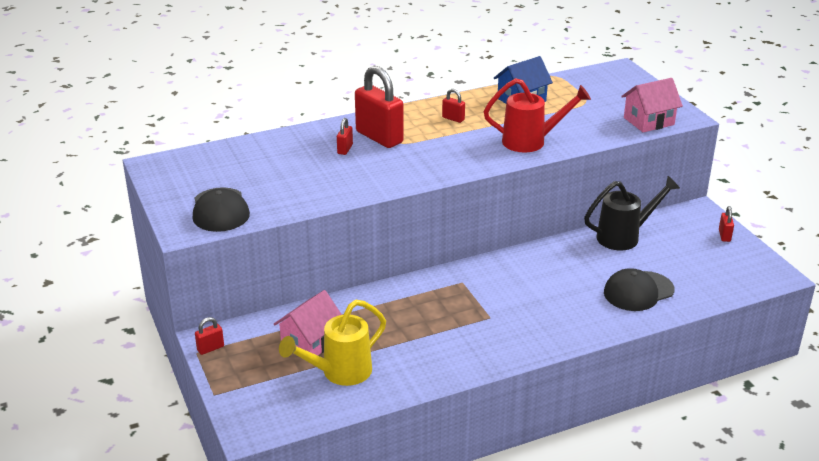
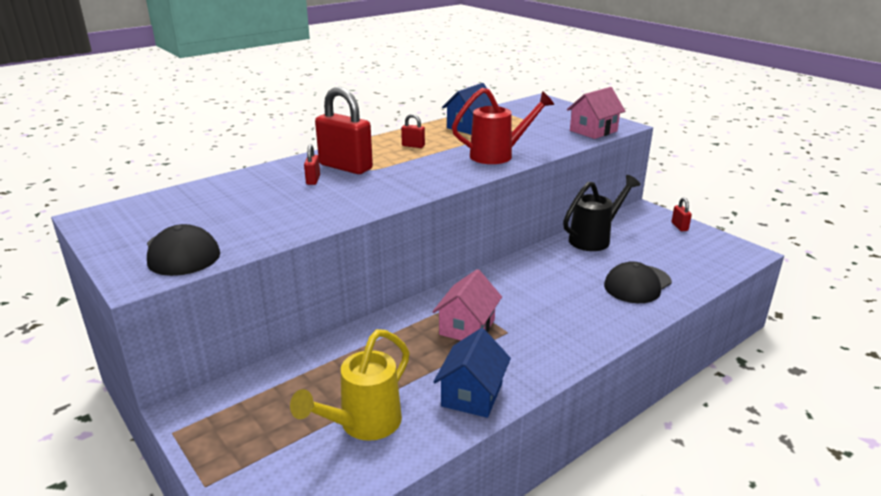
camera: 15 degrees left, 5 degrees down
red padlock [195,317,224,355] -> none
pink house [274,290,342,355] -> pink house moved to [432,269,502,340]
none -> blue house [433,328,511,418]

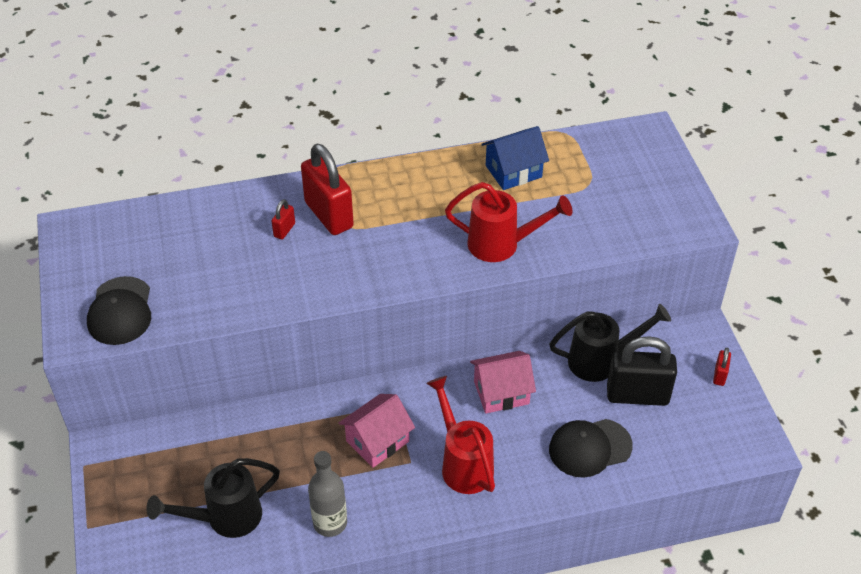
camera: 25 degrees right, 20 degrees up
yellow watering can [290,329,410,441] -> black watering can [146,458,280,538]
red padlock [401,114,425,148] -> none
blue house [433,328,511,418] -> grey bottle [308,451,347,537]
pink house [567,87,625,139] -> pink house moved to [470,351,536,413]
none -> red watering can [426,376,495,494]
none -> black padlock [607,336,677,406]

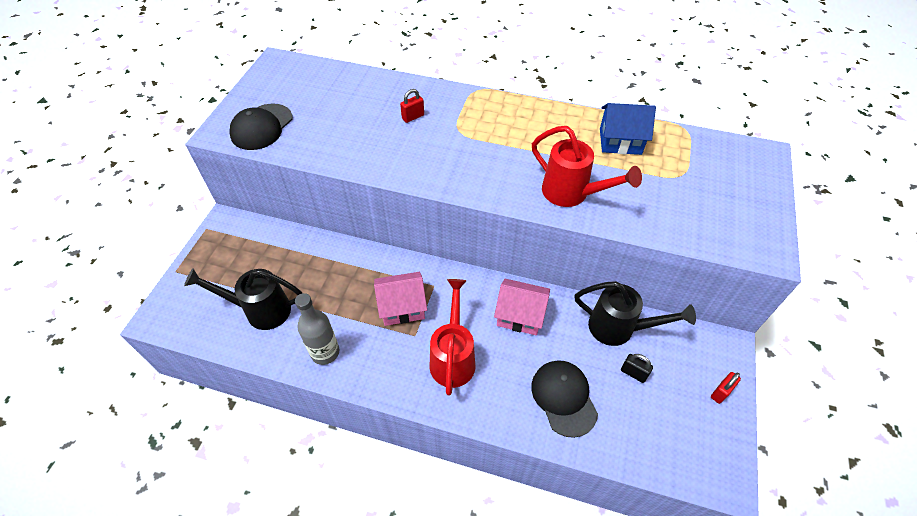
camera: 30 degrees right, 5 degrees up
red padlock [301,144,354,235] -> none
black cap [549,419,633,478] -> black cap turned 60 degrees clockwise [531,360,598,438]
black padlock [607,336,677,406] -> black padlock [621,354,653,383], size x0.44

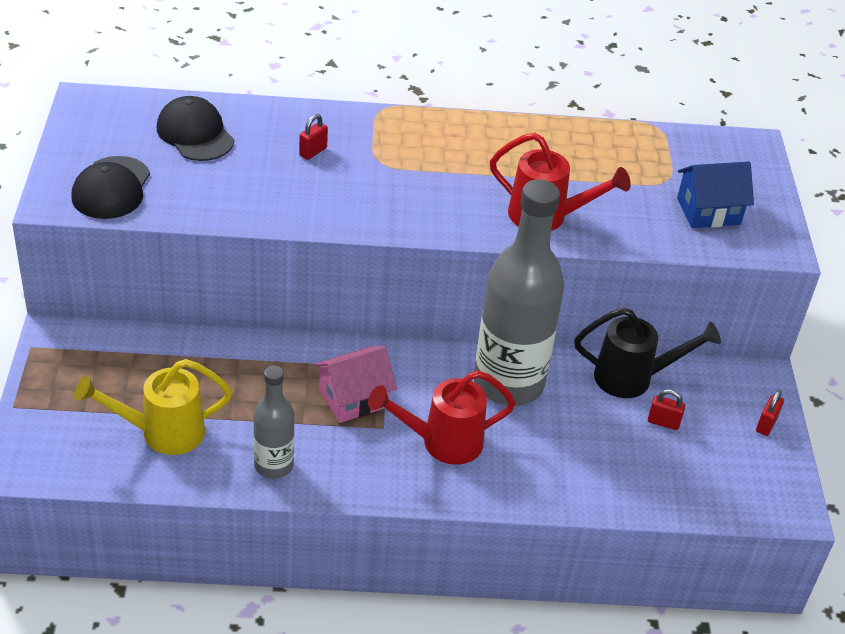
camera: 20 degrees left, 10 degrees down
black watering can [184,268,302,330] -> yellow watering can [74,359,232,455]
red watering can [430,279,476,396] -> red watering can turned 90 degrees counterclockwise [368,370,516,465]
pink house [494,279,550,335] -> grey bottle [474,179,564,406]
black cap [531,360,598,438] -> black cap moved to [157,96,234,161]
blue house [600,103,656,155] -> blue house moved to [677,162,754,228]
black padlock [621,354,653,383] -> red padlock [648,389,685,430]

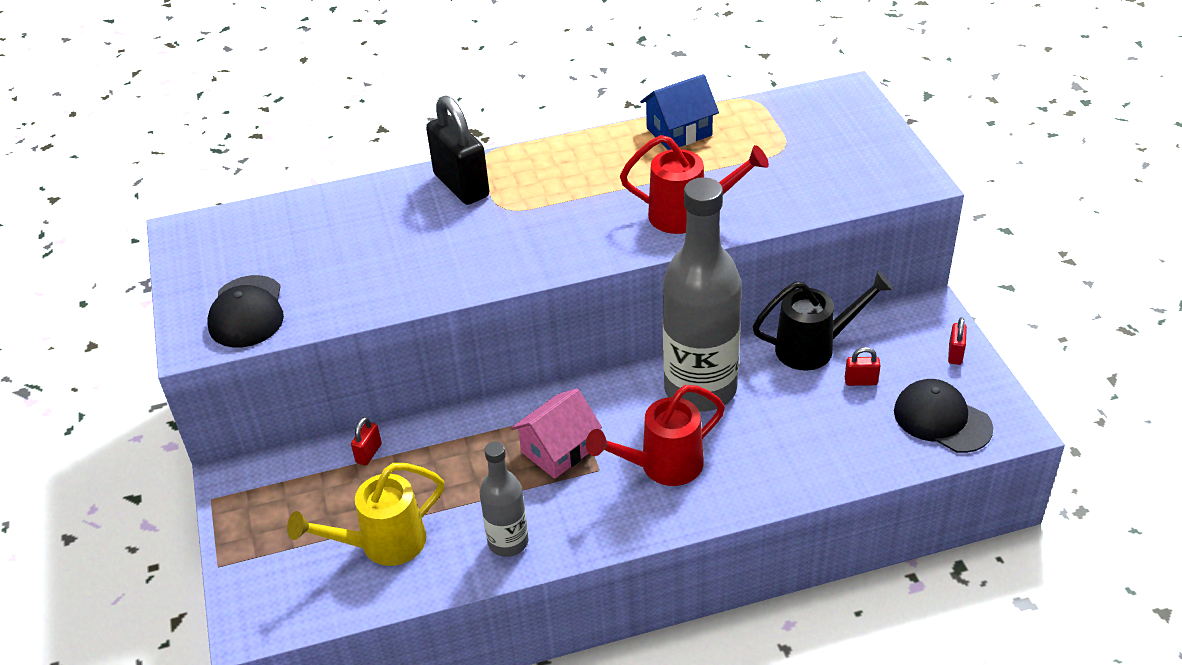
camera: 10 degrees left, 0 degrees up
black cap [157,96,234,161] -> black cap moved to [894,379,993,453]
red padlock [299,114,328,160] -> red padlock moved to [351,417,382,466]
blue house [677,162,754,228] -> blue house moved to [640,74,719,150]
none -> black padlock [426,95,489,205]

